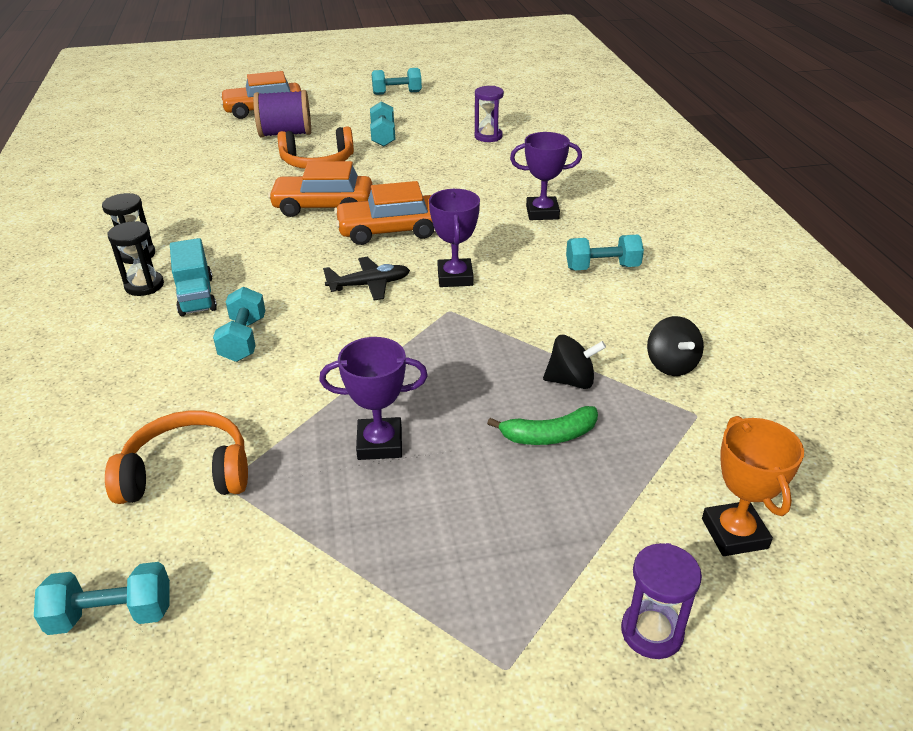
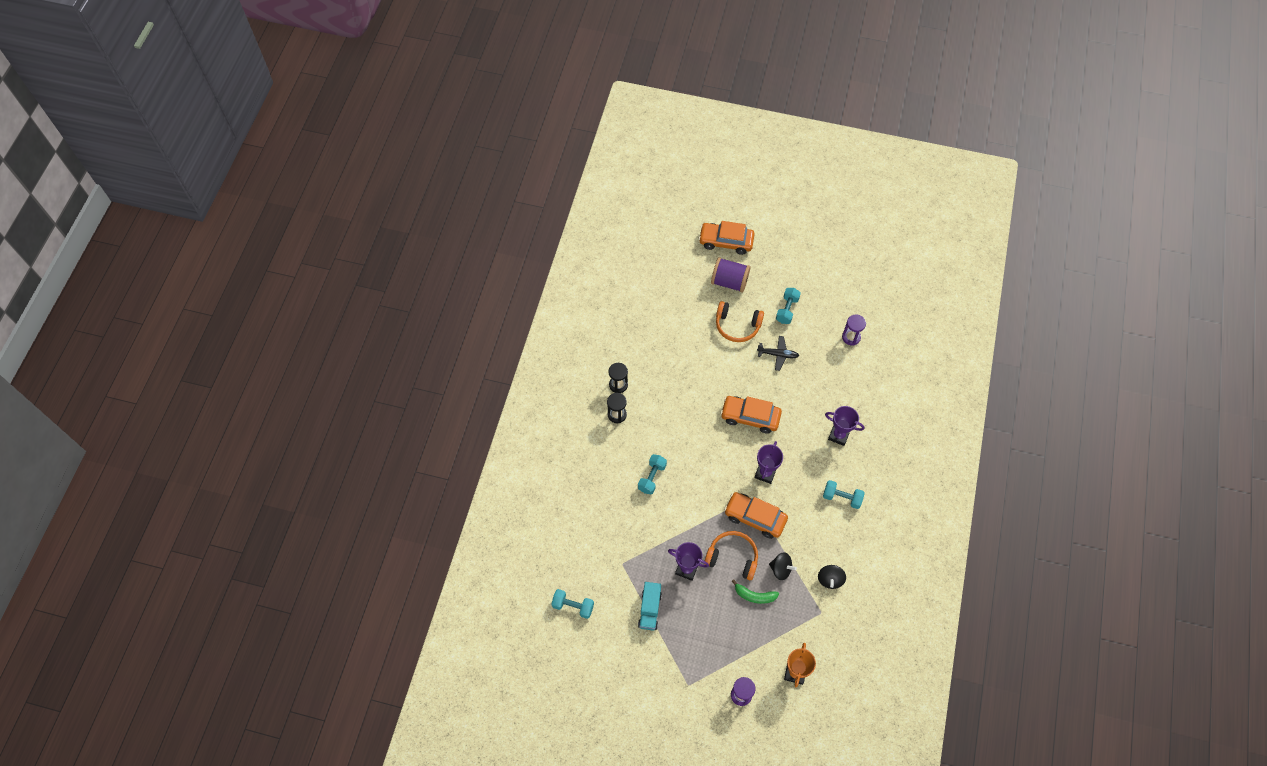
camera: 25 degrees right, 25 degrees up
orange headphones [105,410,248,504] -> orange headphones moved to [704,531,758,580]
turquoise truck [170,238,217,316] -> turquoise truck moved to [638,582,662,631]
orange car [268,161,372,217] -> orange car moved to [724,492,788,539]
black plane [323,257,410,300] -> black plane moved to [757,336,799,371]
turquoise dumbbell [372,68,422,95] -> none

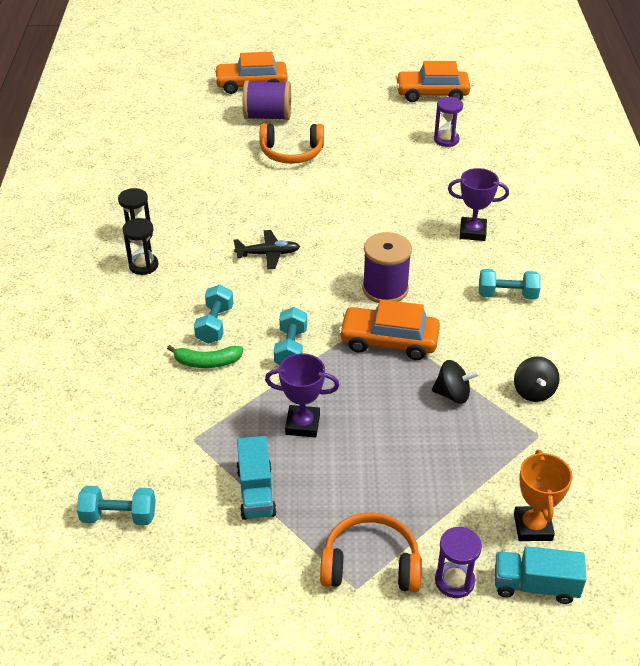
camera: 15 degrees left, 20 degrees down
orange headphones [704,531,758,580] -> orange headphones moved to [320,512,422,592]
orange car [721,396,782,434] -> orange car moved to [396,61,471,102]
green banana [732,579,779,604] -> green banana moved to [167,345,243,368]
purple trophy [754,441,783,484] -> purple spool [362,232,412,303]
black plane [757,336,799,371] -> black plane moved to [233,230,300,269]
turquoise dumbbell [776,288,801,324] -> turquoise dumbbell moved to [274,307,307,365]
none -> turquoise truck [495,546,587,604]

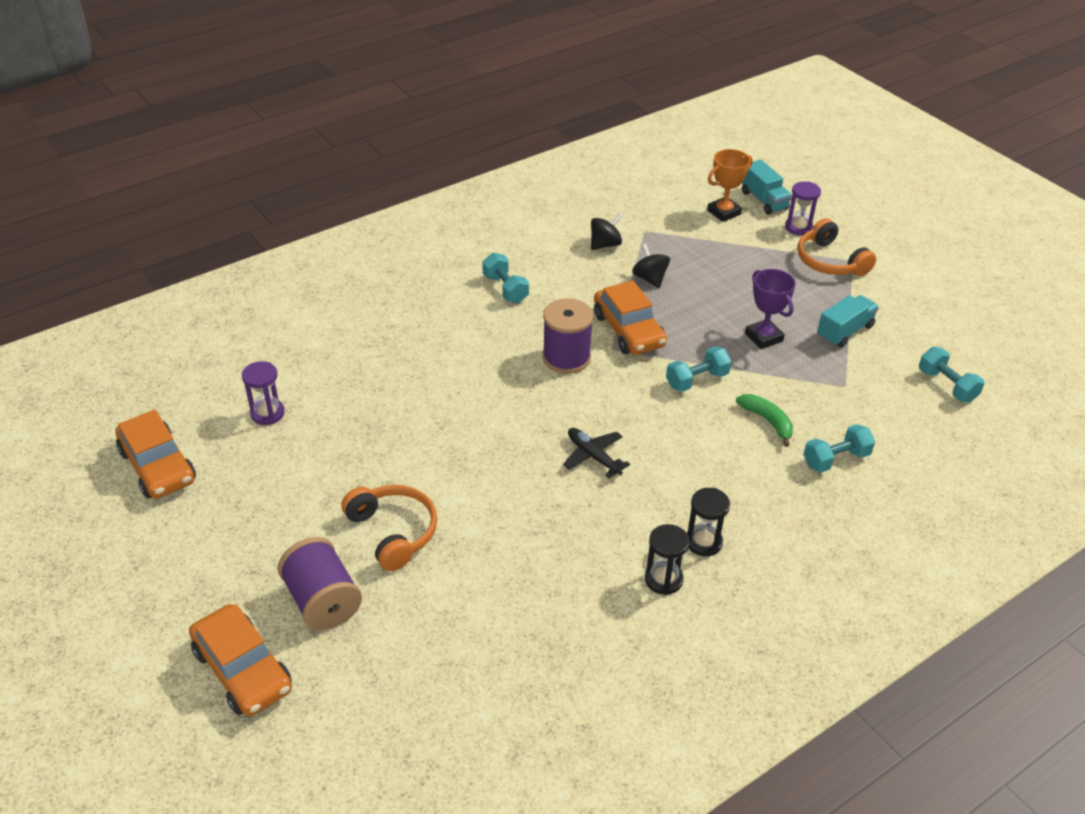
camera: 125 degrees left, 0 degrees up
turquoise dumbbell [194,285,233,344] -> turquoise dumbbell moved to [803,424,875,473]
purple trophy [448,168,509,241] -> none

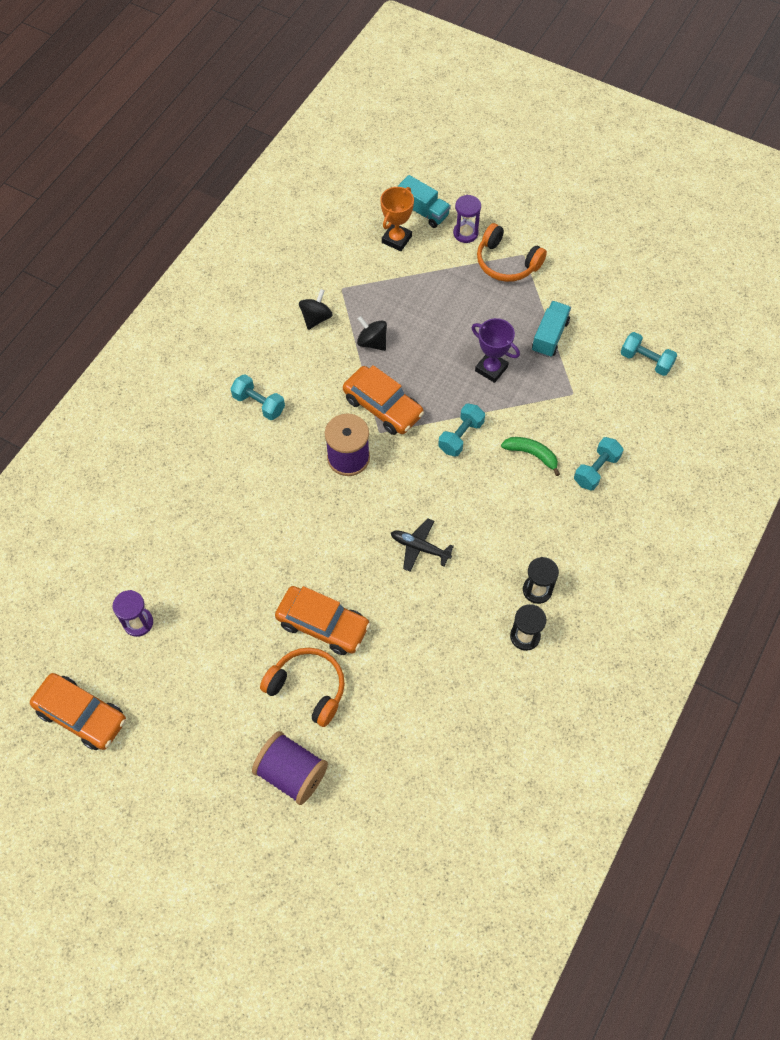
camera: 25 degrees left, 20 degrees up
orange car [189,604,292,716] -> orange car moved to [275,586,371,655]

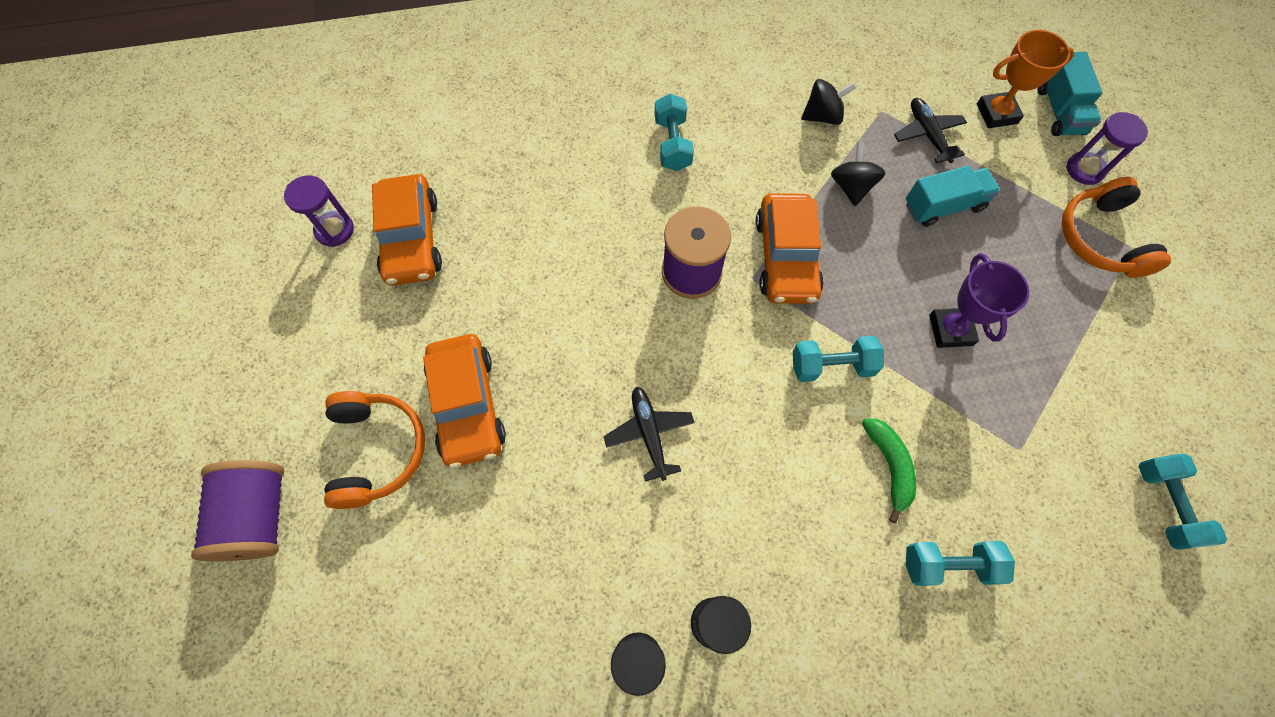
camera: 50 degrees right, 5 degrees up
orange car [30,673,126,750] -> orange car moved to [372,174,442,286]
turquoise truck [532,301,571,357] -> turquoise truck moved to [906,165,1000,227]
none -> black plane [894,98,967,163]

